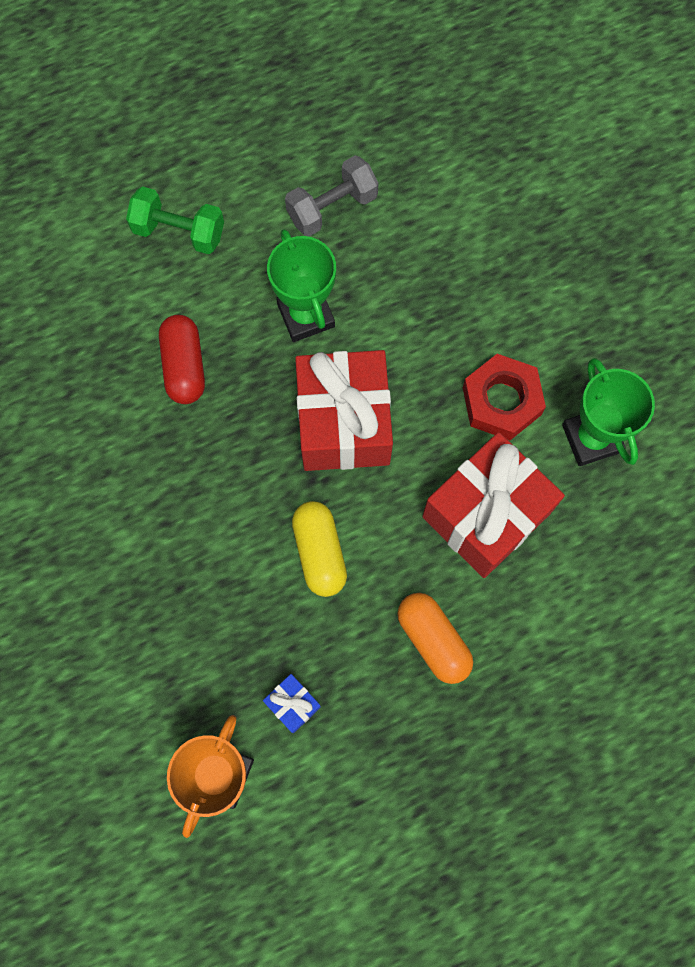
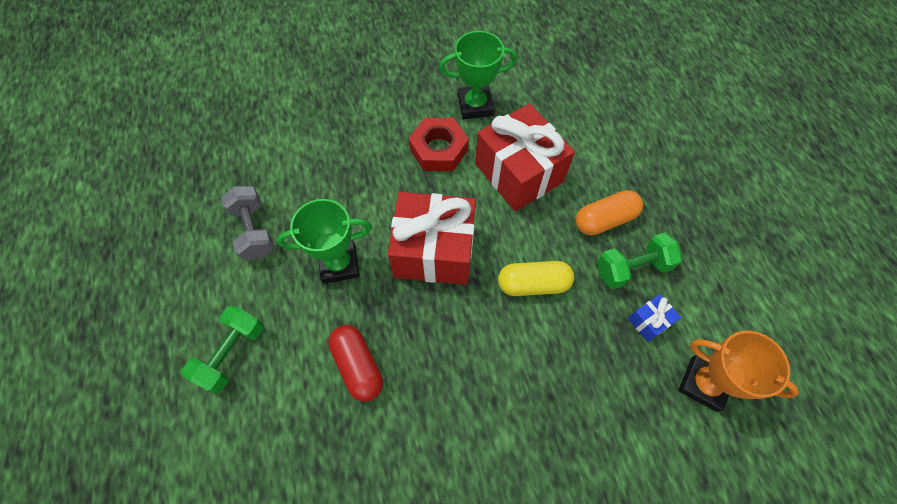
camera: 80 degrees left, 10 degrees down
red capsule [159,315,205,404] -> red capsule turned 60 degrees clockwise [328,325,383,402]
none -> green dumbbell [597,233,682,289]

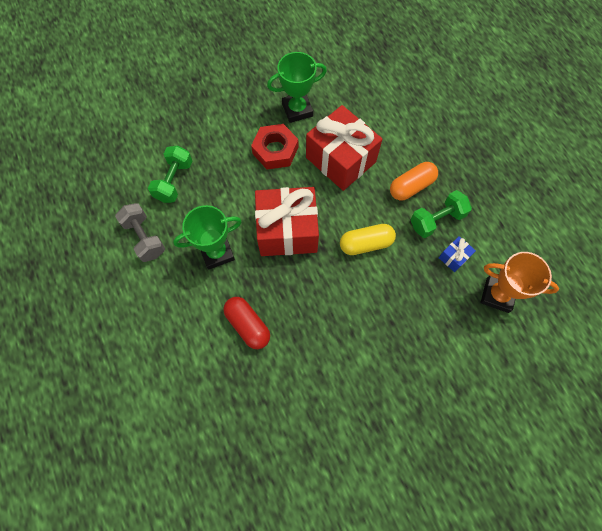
camera: 10 degrees left, 5 degrees up
green dumbbell [181,306,264,394] -> green dumbbell moved to [148,146,193,203]

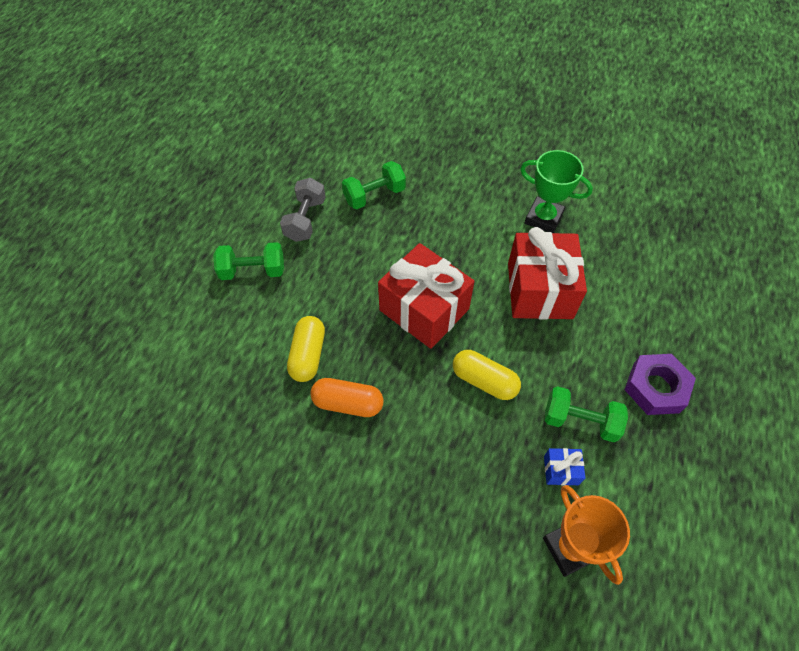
camera: 45 degrees right, 10 degrees down
green trophy [173,205,242,270] -> none
red capsule [223,297,270,349] -> yellow capsule [287,316,325,382]
red nut [251,124,298,170] -> none
orange capsule [390,162,438,201] -> orange capsule moved to [310,378,384,417]
none -> green dumbbell [213,242,284,280]
none -> purple nut [624,354,696,415]

